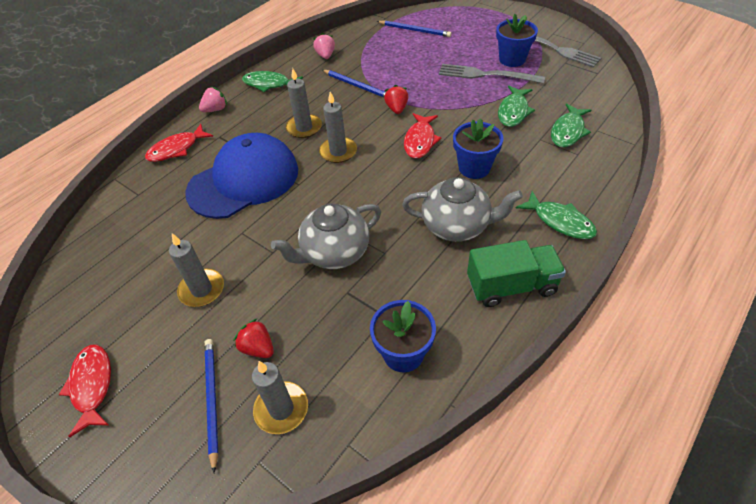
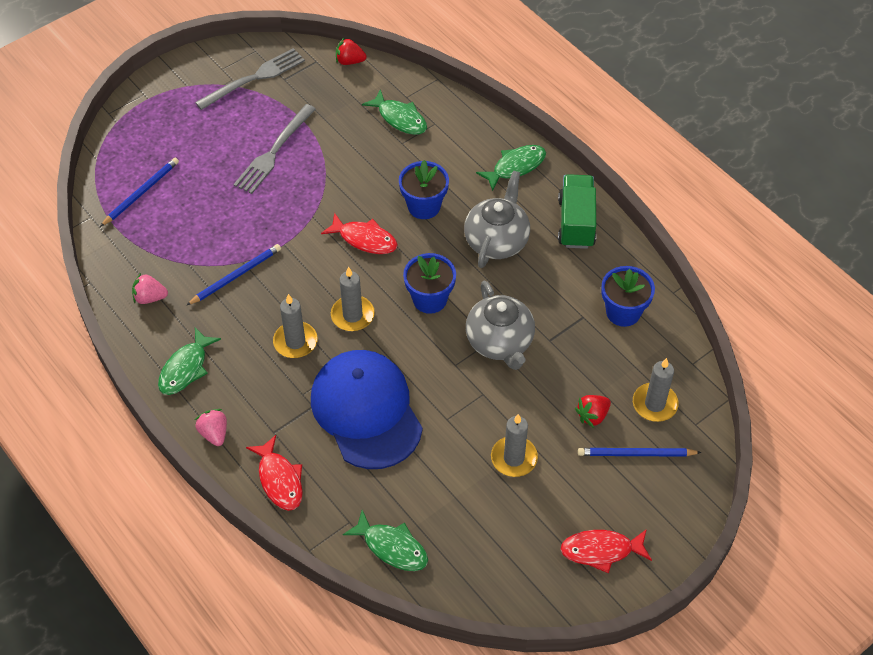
camera: 80 degrees left, 5 degrees up
red strawberry [384,85,409,114] -> red strawberry moved to [336,37,367,65]
blue flower pot [496,14,538,67] -> blue flower pot moved to [403,253,456,314]
green fish [498,86,535,127] -> green fish moved to [343,510,428,571]

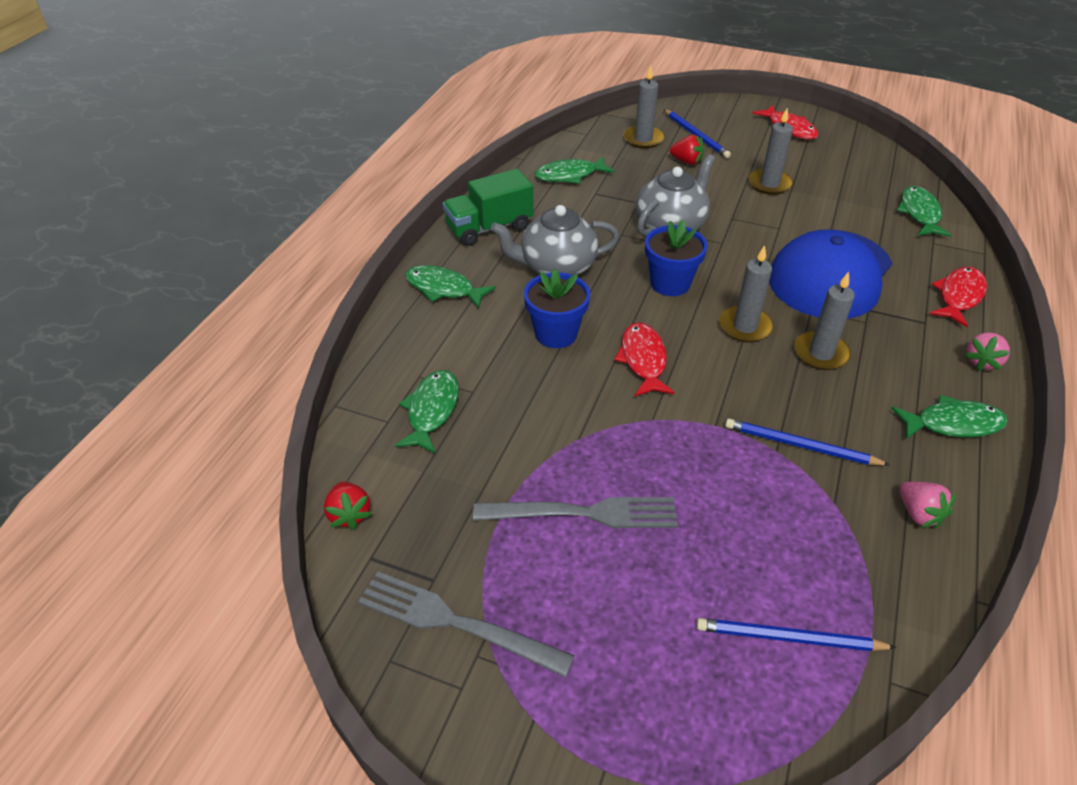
camera: 120 degrees left, 10 degrees down
blue flower pot [601,266,655,327] -> green fish [535,156,615,184]

